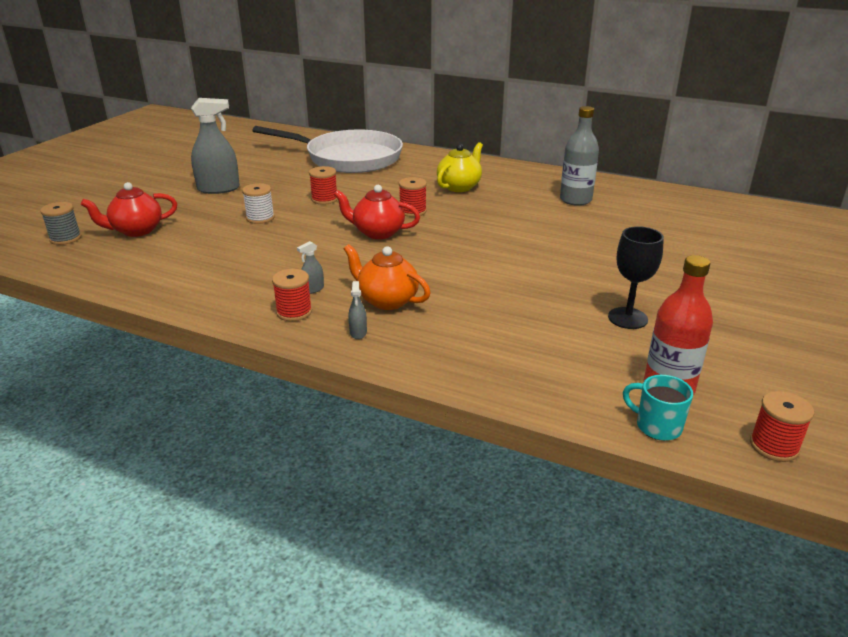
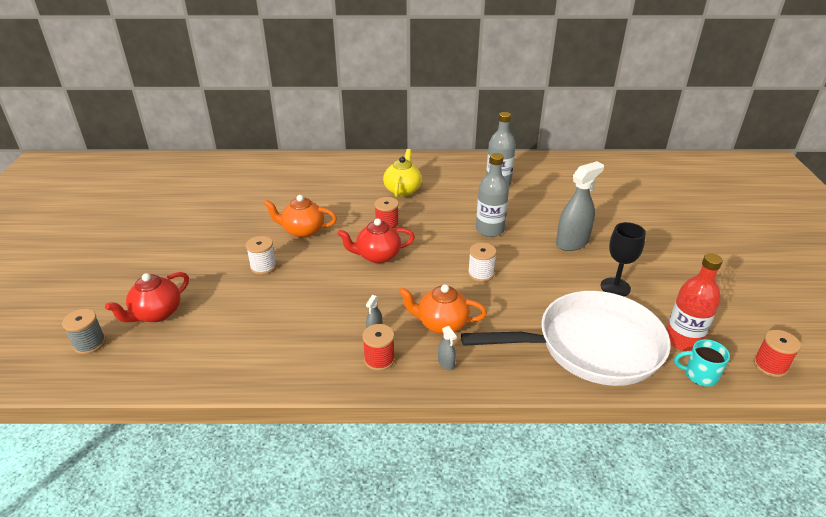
camera: 25 degrees left, 5 degrees up
grey spray bottle [191,98,240,194] -> grey spray bottle moved to [556,161,604,251]
white pan [252,126,403,173] -> white pan moved to [461,291,671,386]
red spool [309,166,338,204] -> orange teapot [264,195,337,238]
none -> white spool [468,243,497,282]
none -> grey bottle [476,153,509,237]

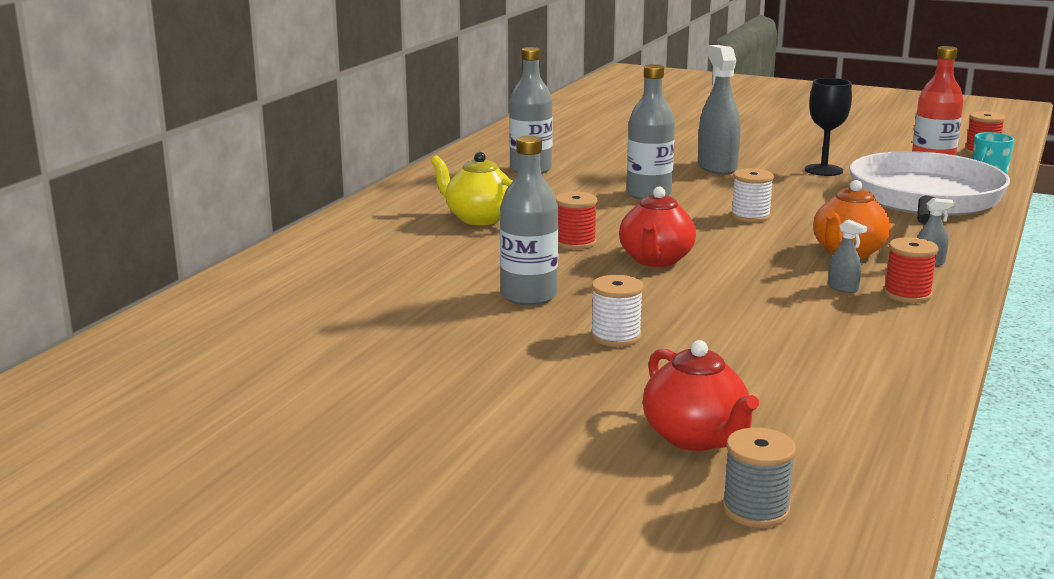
camera: 65 degrees left, 15 degrees down
orange teapot [264,195,337,238] -> grey bottle [500,135,558,306]

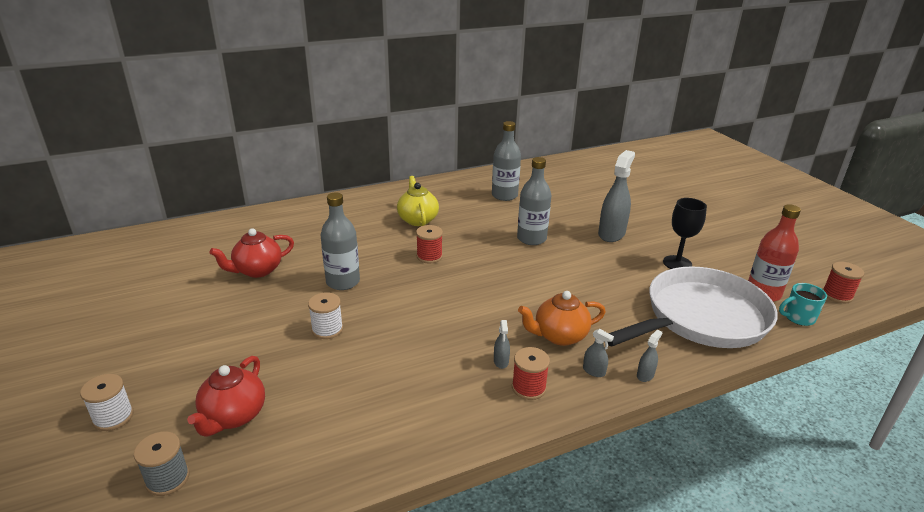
camera: 40 degrees right, 10 degrees up
red teapot [619,187,696,267] -> red teapot moved to [209,228,294,278]
white spool [731,168,774,223] -> white spool moved to [80,374,134,431]
none -> grey spray bottle [637,330,662,382]

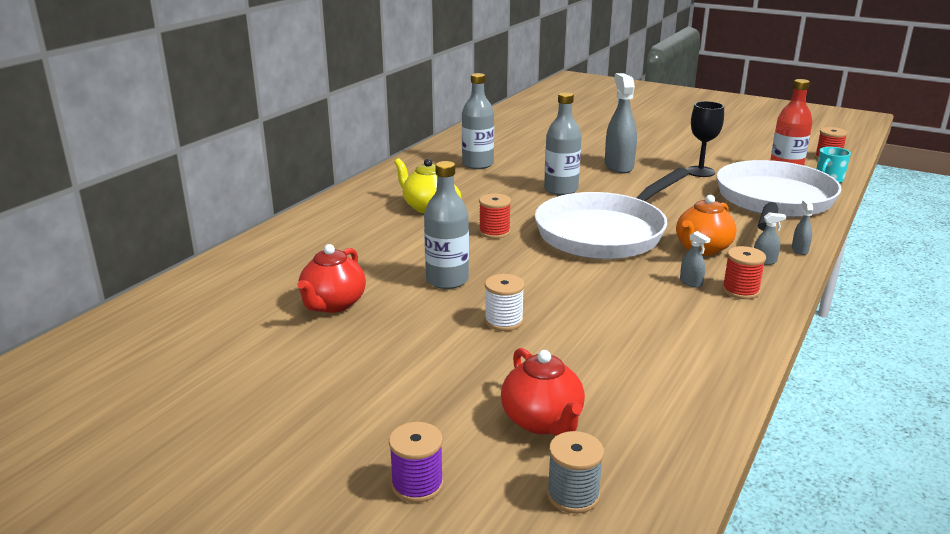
camera: 35 degrees left, 5 degrees down
white spool [80,374,134,431] -> purple spool [389,422,444,503]
none -> white pan [535,168,689,259]

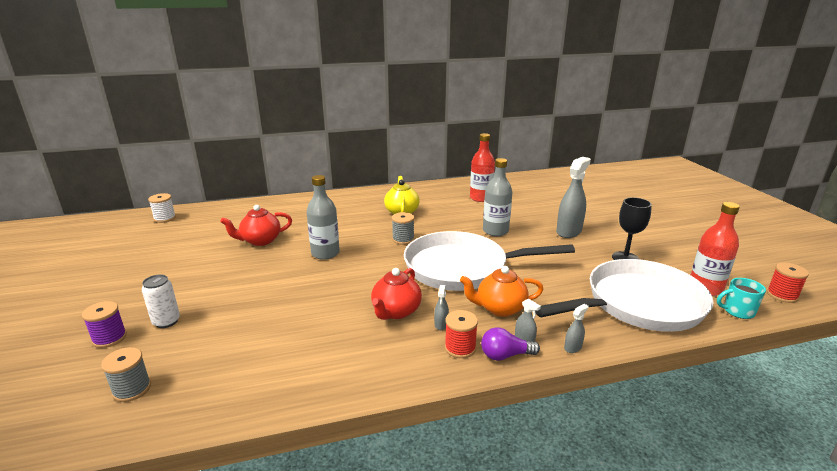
camera: 45 degrees right, 0 degrees up
grey bottle [462,73,494,169] -> red bottle [470,133,495,202]
red spool [479,193,511,239] -> grey spool [392,212,414,245]
white spool [485,274,525,331] -> white spool moved to [148,193,176,223]
red teapot [501,348,585,436] -> red teapot moved to [371,268,422,320]
none -> white can [142,274,180,328]
none -> purple light bulb [481,327,540,361]

